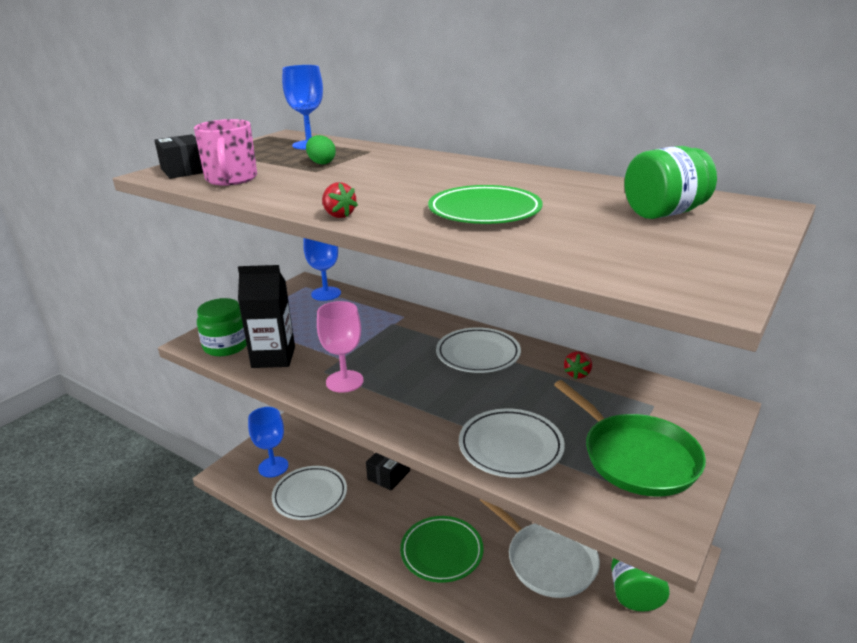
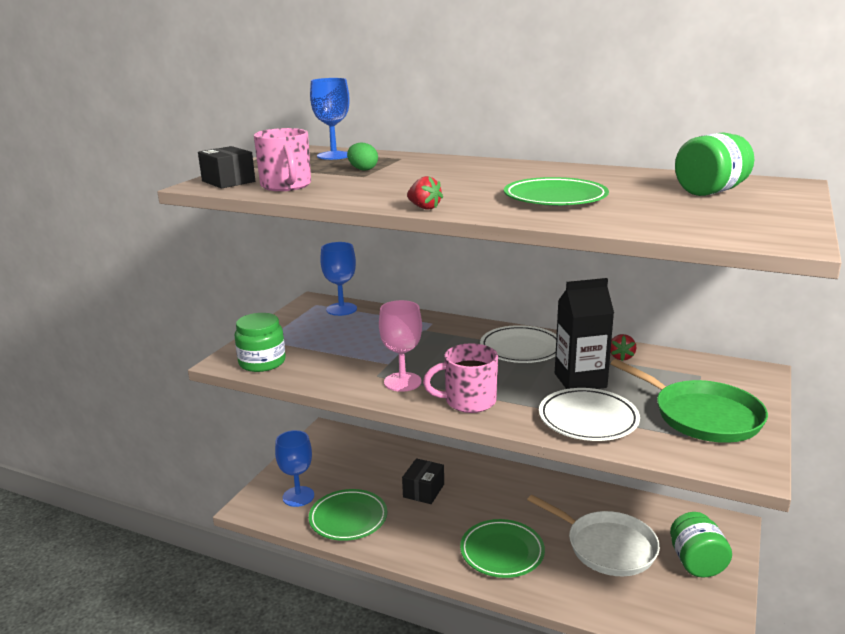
camera: 10 degrees left, 5 degrees down
black carton [238,265,295,368] -> black carton moved to [555,278,614,389]
white plate [272,466,347,520] -> green plate [309,489,387,541]
none -> pink mug [423,343,498,413]

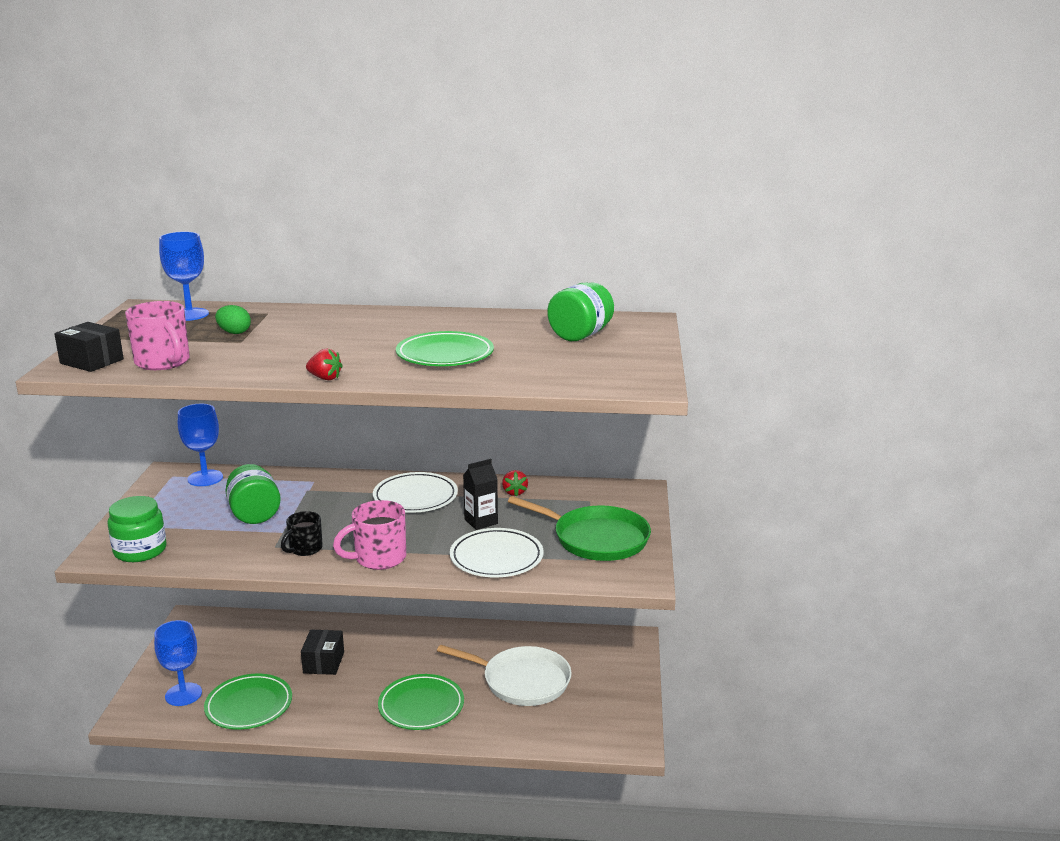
camera: 20 degrees left, 0 degrees up
pink goblet [379,300,422,392] -> black mug [281,511,323,556]
black carton [555,278,614,389] -> black carton [463,459,498,530], size x0.63
green jar [670,512,732,578] -> green jar moved to [225,464,281,524]

